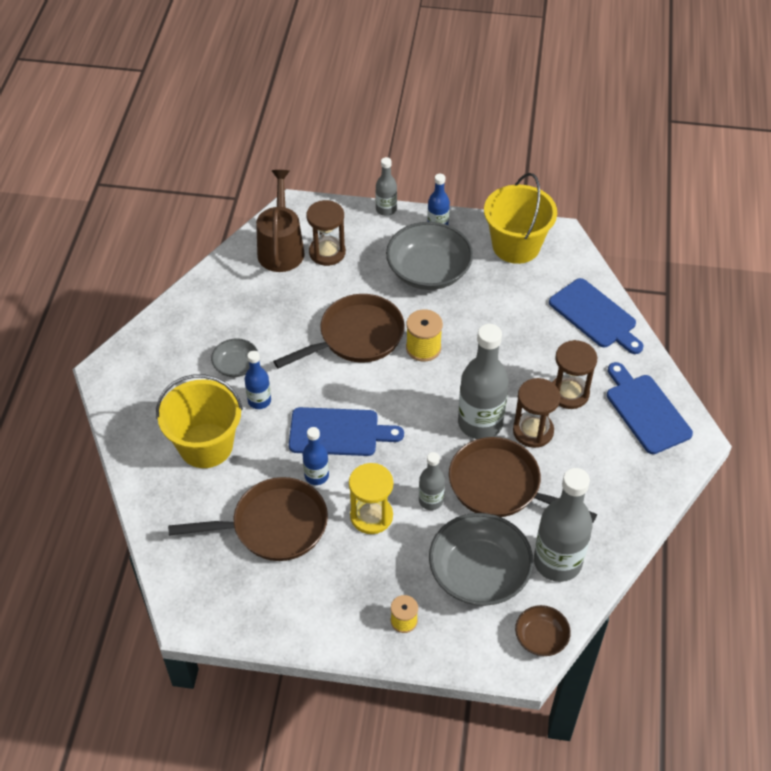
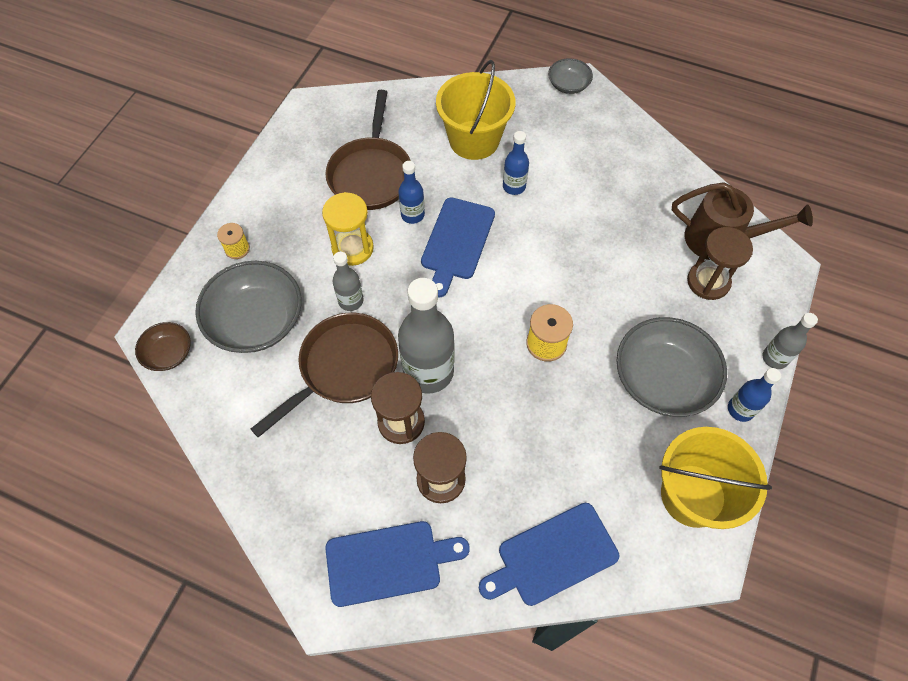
camera: 105 degrees right, 10 degrees up
grey bowl [211,338,258,377] -> grey bowl moved to [548,58,593,94]
brown pan [273,294,405,369] -> none
grey bottle [534,468,593,582] -> none

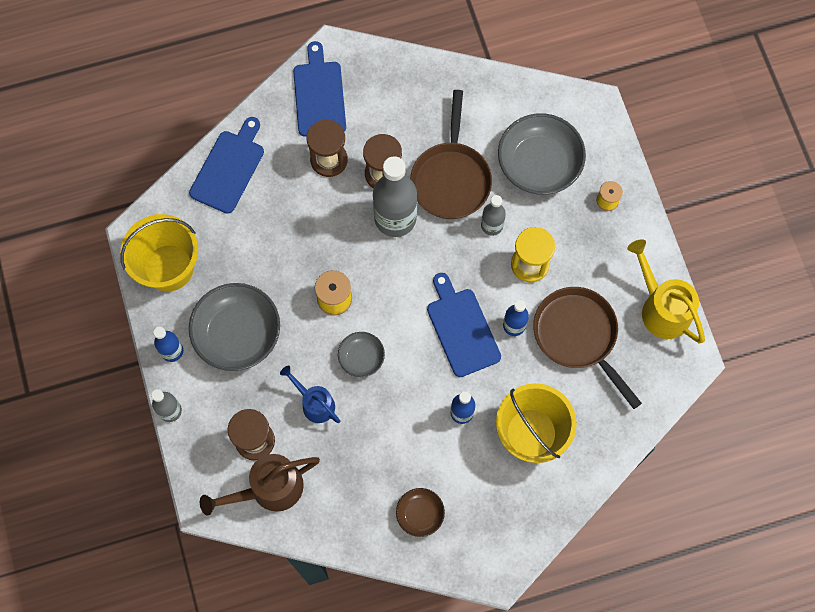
camera: 140 degrees right, 10 degrees up
brown bowl [135,322,191,371] -> brown bowl moved to [396,488,445,537]
blue cutting board [325,521,470,607] -> blue cutting board turned 135 degrees clockwise [293,41,346,137]
grey bowl [548,58,593,94] -> grey bowl moved to [338,332,385,377]
none -> blue watering can [280,366,340,423]
none -> yellow watering can [627,239,705,343]

